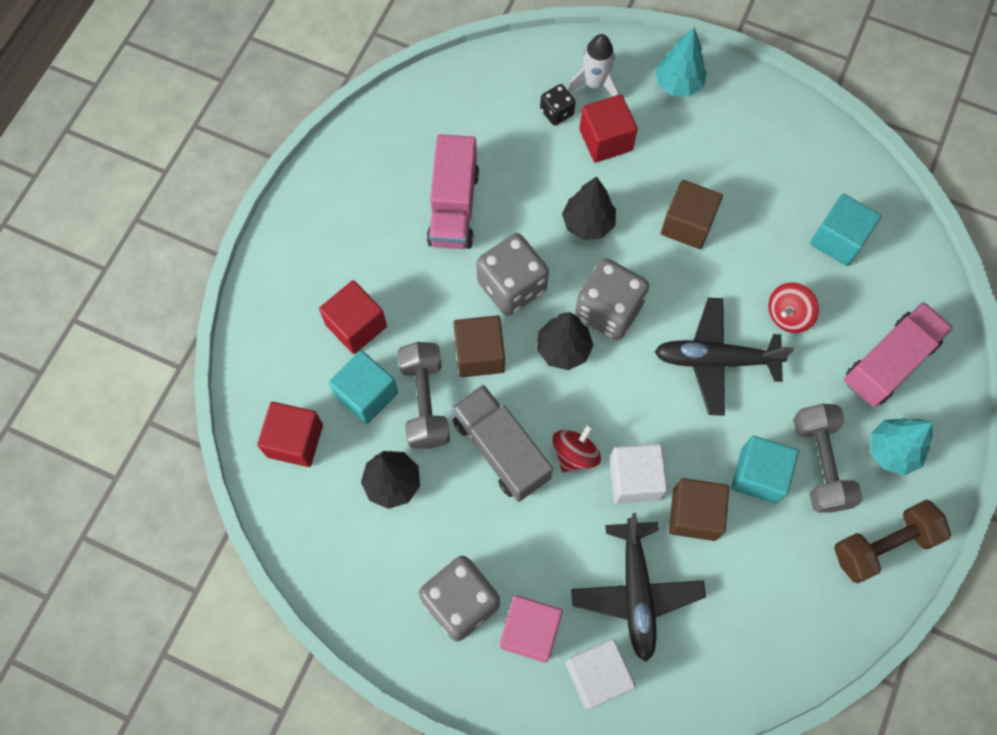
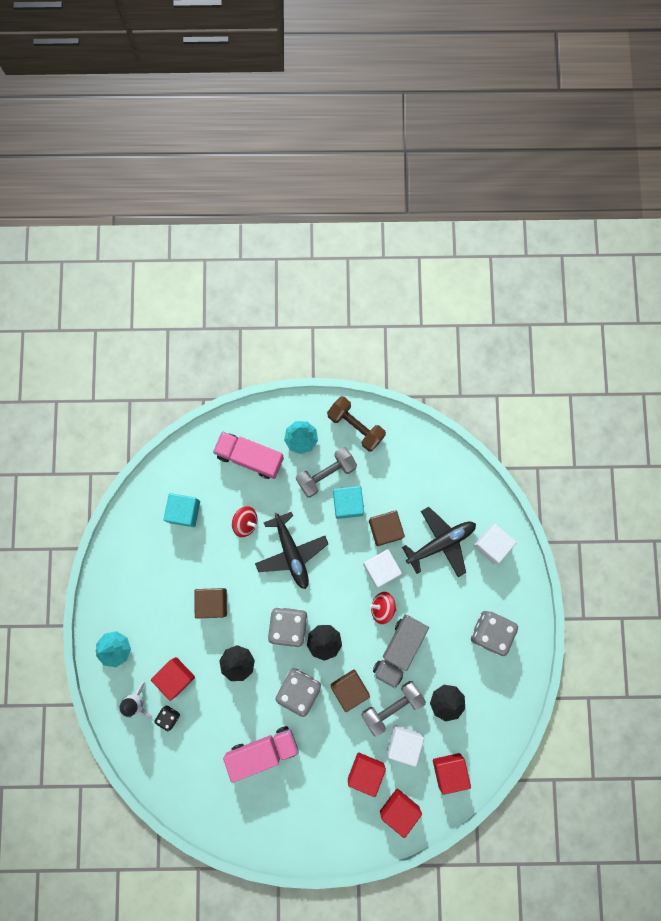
camera: 115 degrees left, 10 degrees up
turquoise cube [329,350,398,424] -> white cube [387,725,424,767]
pink cube [500,595,563,663] -> none
none -> red cube [380,789,422,838]

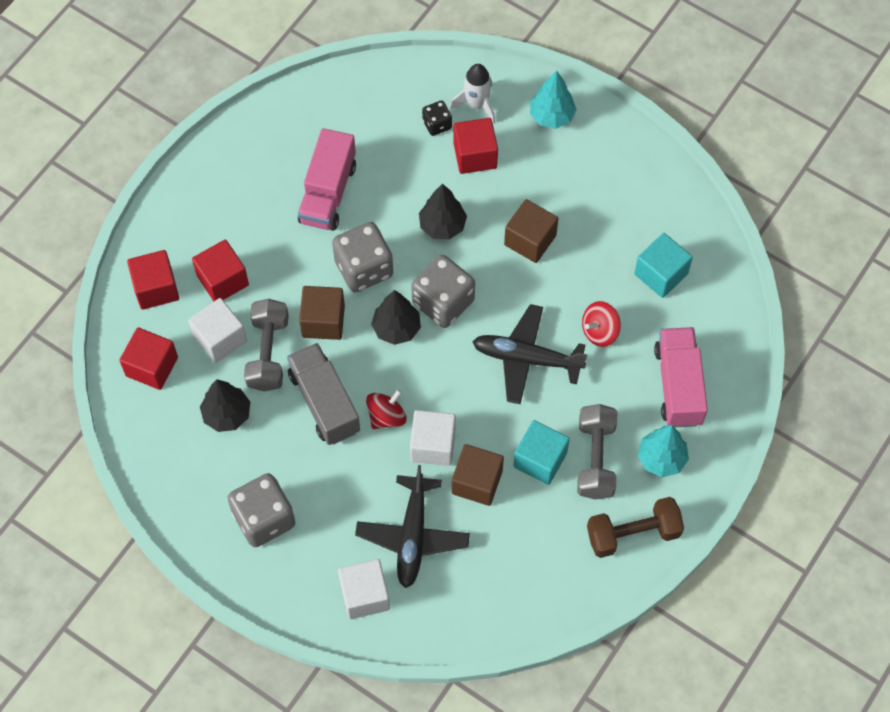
camera: 125 degrees right, 15 degrees down
pink truck [213,431,284,479] -> pink truck turned 60 degrees counterclockwise [654,327,708,427]

